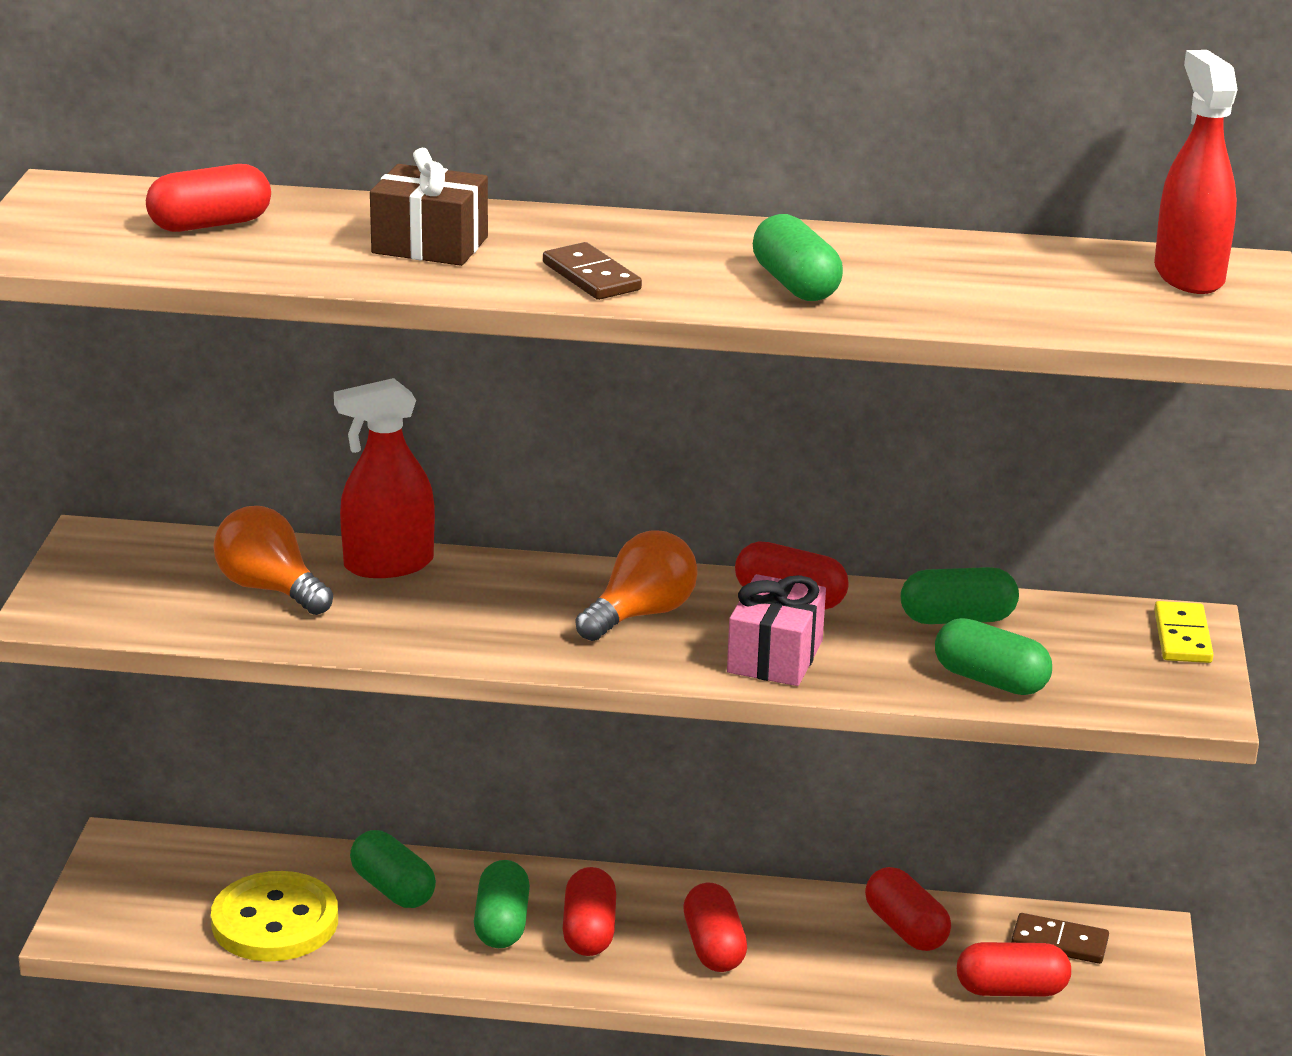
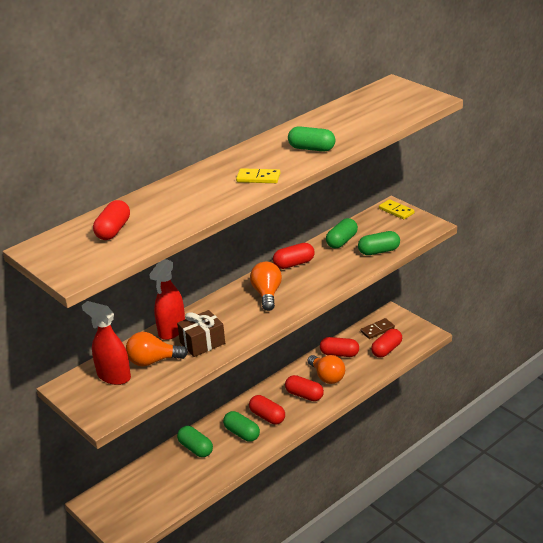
camera: 45 degrees left, 5 degrees up
yellow button [211,871,338,962] -> none
green capsule [350,830,436,908] -> green capsule turned 45 degrees clockwise [177,426,213,457]
brown gift [370,148,488,266] -> brown gift moved to [177,310,225,357]
brown domino [543,242,642,300] -> yellow domino [236,168,280,183]
pink gift [727,574,826,686] -> none
red spray bottle [1154,50,1237,294] -> red spray bottle moved to [82,301,131,385]
none -> orange light bulb [308,355,345,384]

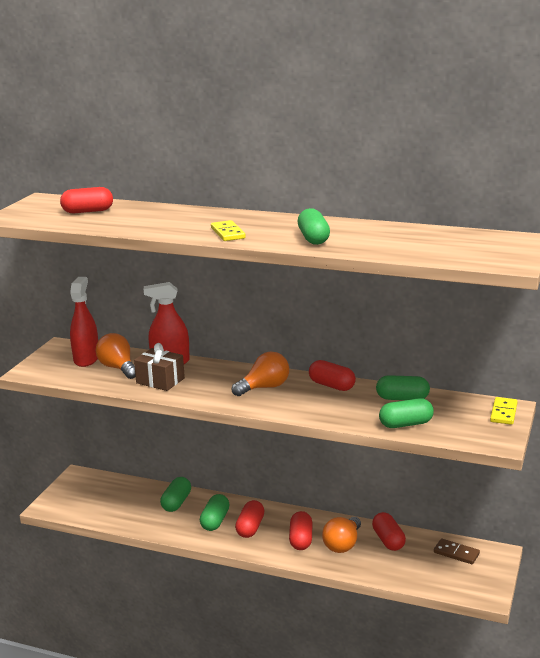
camera: 60 degrees right, 10 degrees down
green capsule [358,231,400,255] -> green capsule turned 60 degrees counterclockwise [379,399,434,428]
red capsule [371,329,402,357] -> none

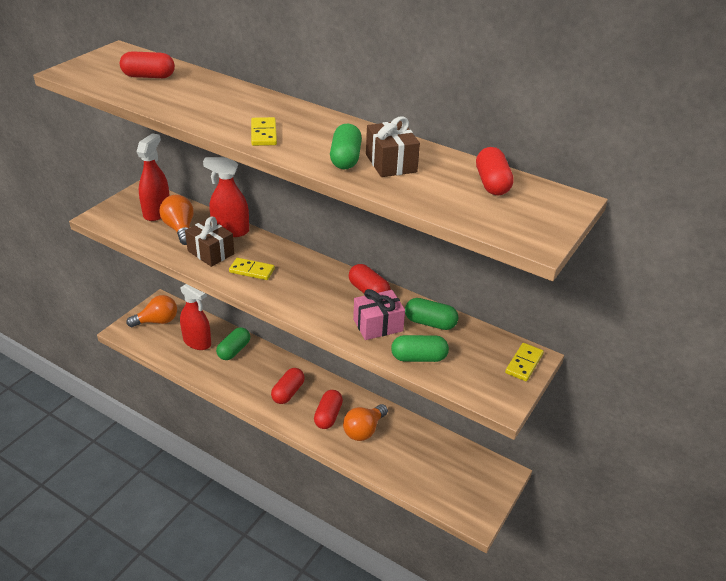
camera: 10 degrees right, 15 degrees up
green capsule [200,494,230,531] -> none
orange light bulb [232,351,289,396] -> orange light bulb moved to [126,295,177,327]
red capsule [372,512,406,551] -> red capsule moved to [476,147,514,195]
brown domino [434,539,480,564] -> none
none -> red spray bottle [180,284,211,350]
none -> yellow domino [229,258,275,280]
none -> pink gift [353,289,405,340]
none -> brown gift [366,117,420,177]

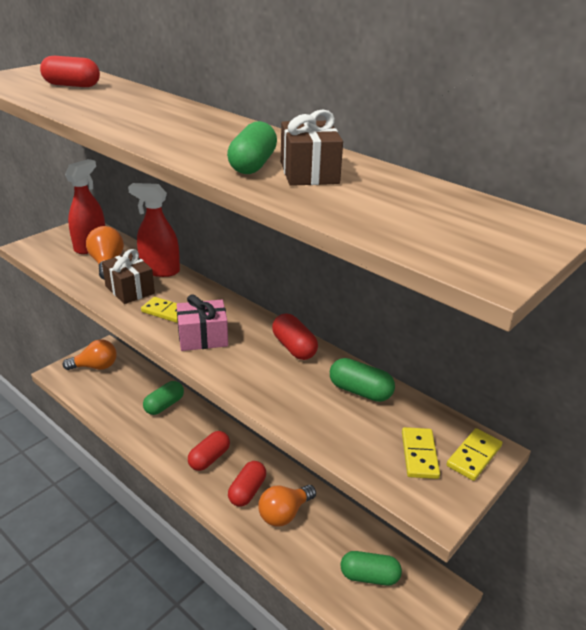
camera: 10 degrees right, 5 degrees down
red spray bottle [180,284,211,350] -> none
yellow domino [251,117,277,146] -> yellow domino moved to [402,427,440,479]
pink gift [353,289,405,340] -> pink gift moved to [176,294,228,351]
green capsule [391,335,449,362] -> green capsule moved to [341,551,402,586]
red capsule [476,147,514,195] -> none

